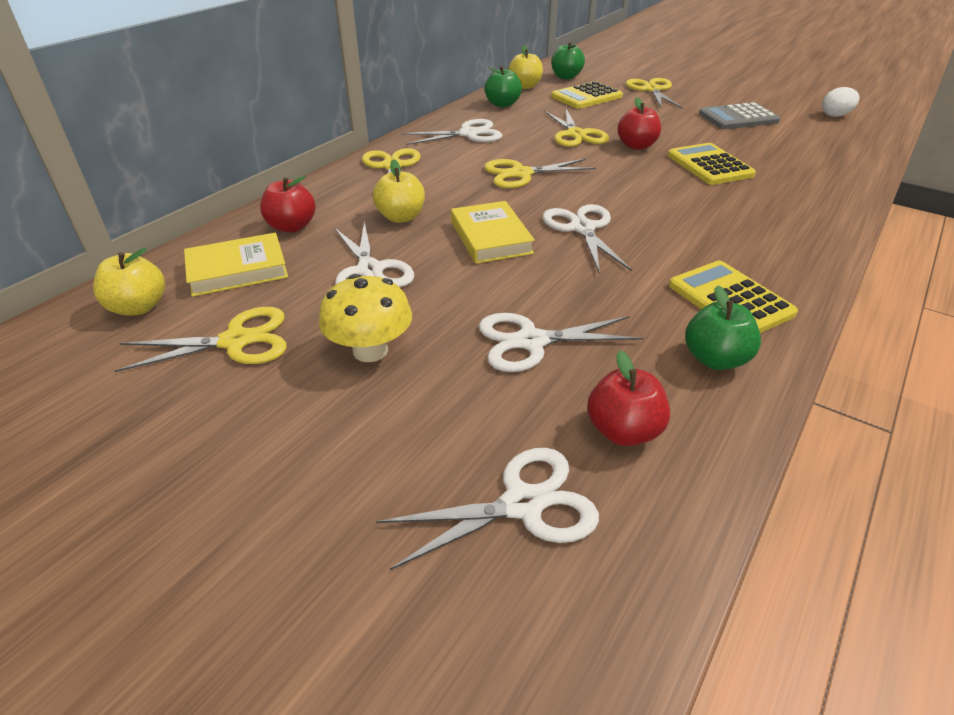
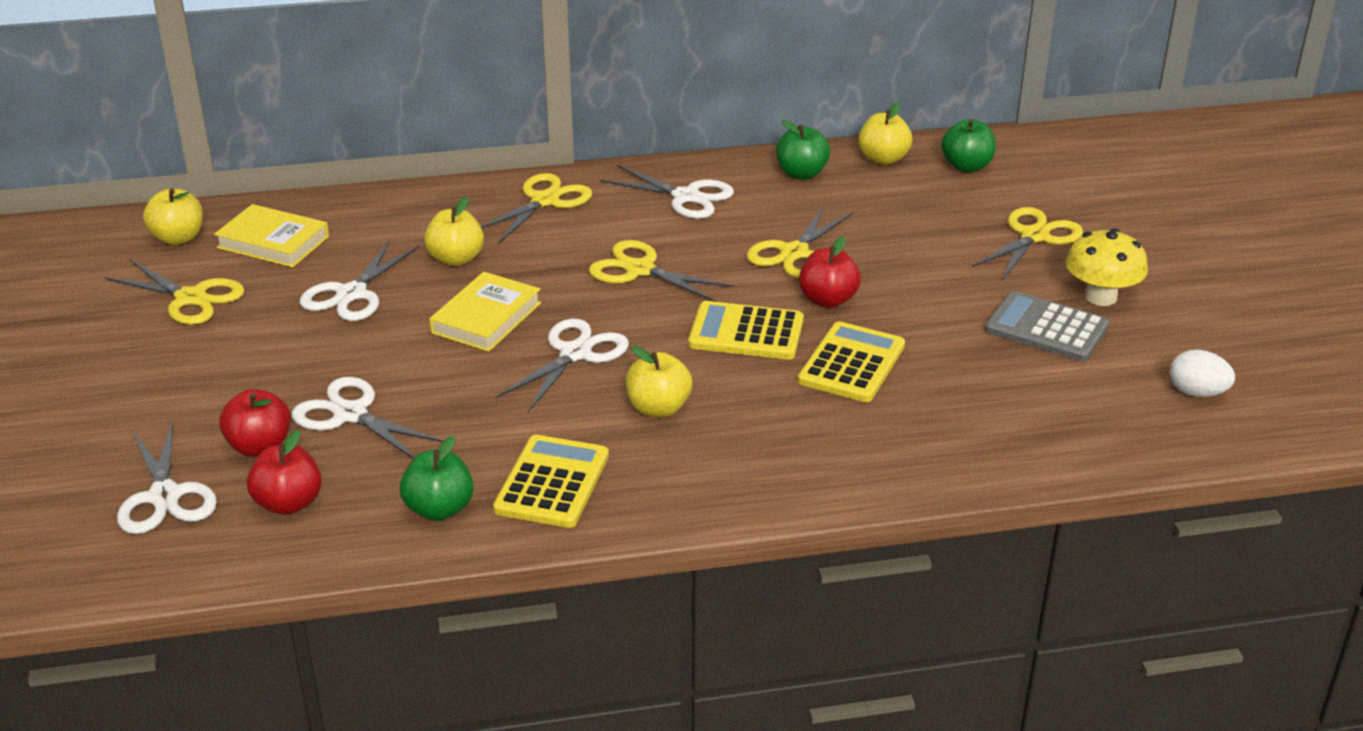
camera: 45 degrees right, 5 degrees down
red apple [260,176,316,232] -> red apple moved to [219,389,291,457]
yellow mushroom [319,274,412,362] -> yellow mushroom moved to [1065,228,1148,306]
white scissors [376,448,599,570] -> white scissors turned 45 degrees clockwise [117,420,217,534]
yellow calculator [551,81,623,109] -> yellow calculator moved to [688,301,804,360]
none -> yellow apple [626,346,692,417]

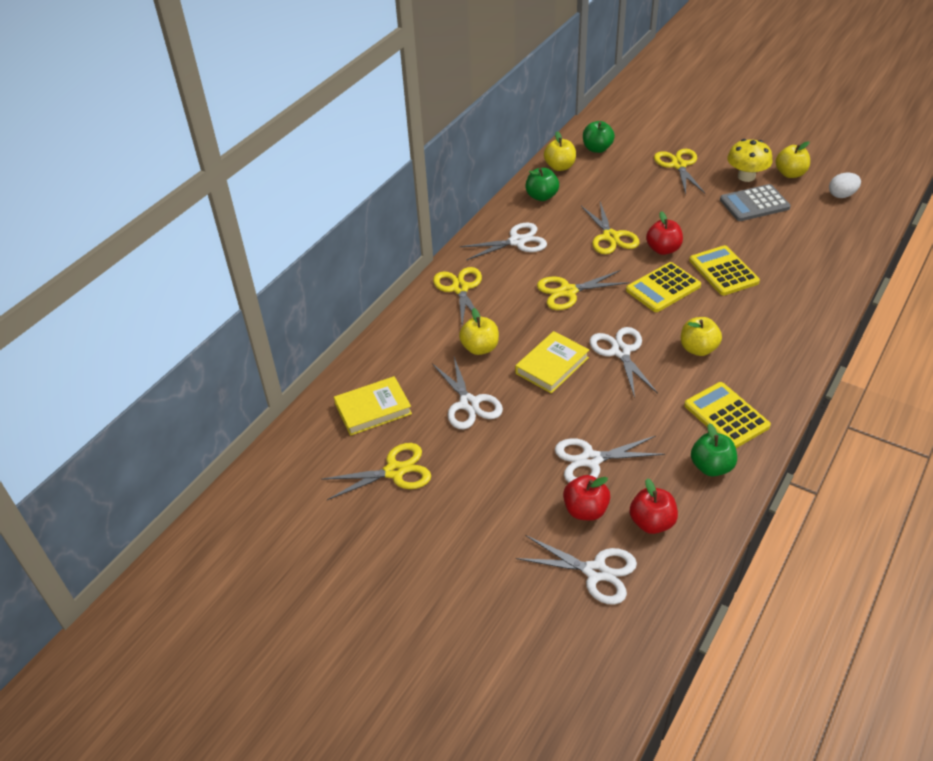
camera: 45 degrees left, 10 degrees up
yellow apple [143,188,203,245] -> yellow apple moved to [775,141,810,178]
yellow book [429,272,541,352] -> yellow book turned 60 degrees clockwise [515,331,589,394]

